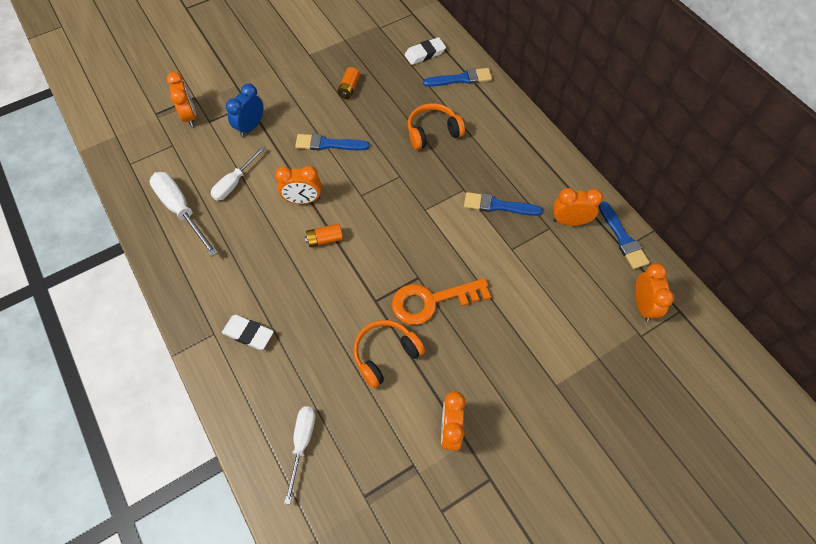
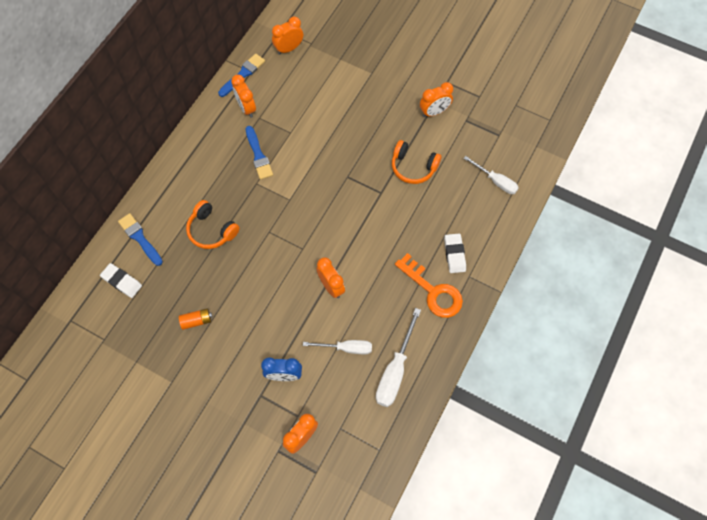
camera: 120 degrees left, 5 degrees up
white screwdriver [284,406,316,505] -> white screwdriver turned 120 degrees counterclockwise [464,156,518,194]
blue brush [295,134,370,151] -> none
orange battery [305,223,343,247] -> none
orange key [392,278,491,325] -> orange key moved to [395,253,463,318]

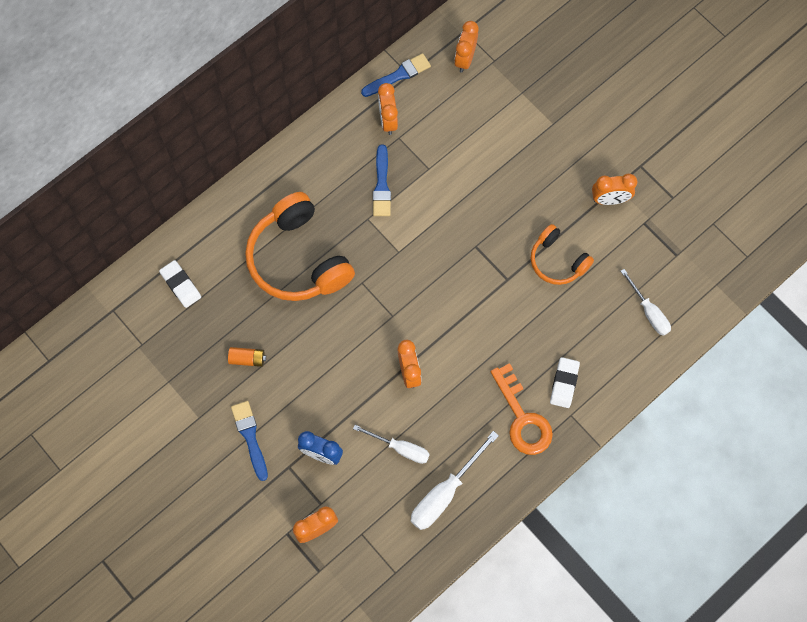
camera: 20 degrees right, 5 degrees up
blue brush [118,213,163,266] -> blue brush moved to [231,401,268,481]
orange headphones [186,200,240,249] -> orange headphones [245,192,355,301], size x1.78
orange clock [272,17,303,55] -> orange clock turned 60 degrees counterclockwise [454,21,478,73]

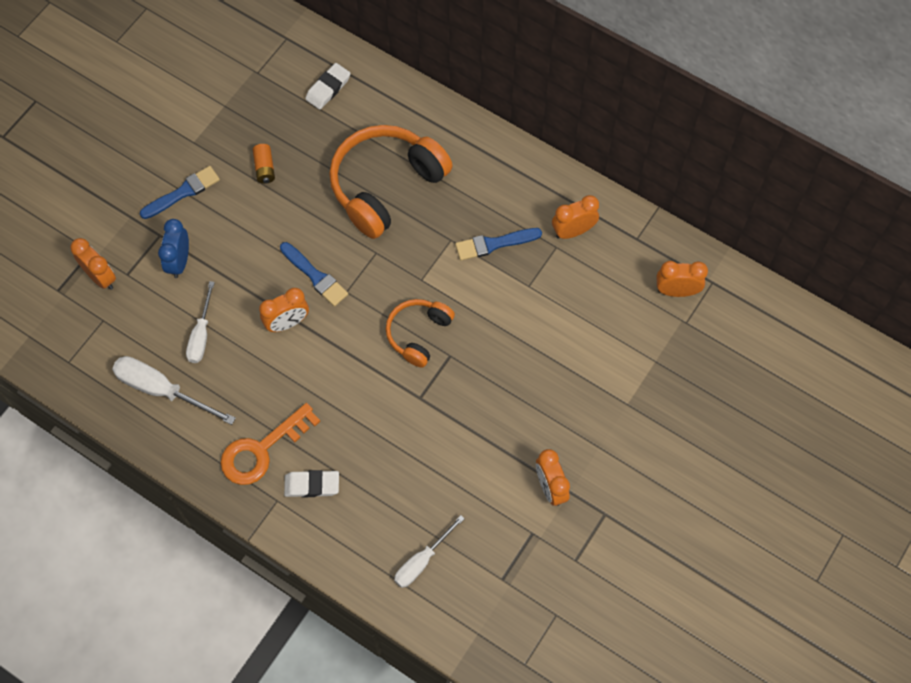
camera: 75 degrees right, 5 degrees down
blue brush [361,53,431,97] -> blue brush moved to [280,242,348,307]
orange headphones [531,224,594,285] -> orange headphones moved to [386,299,455,368]

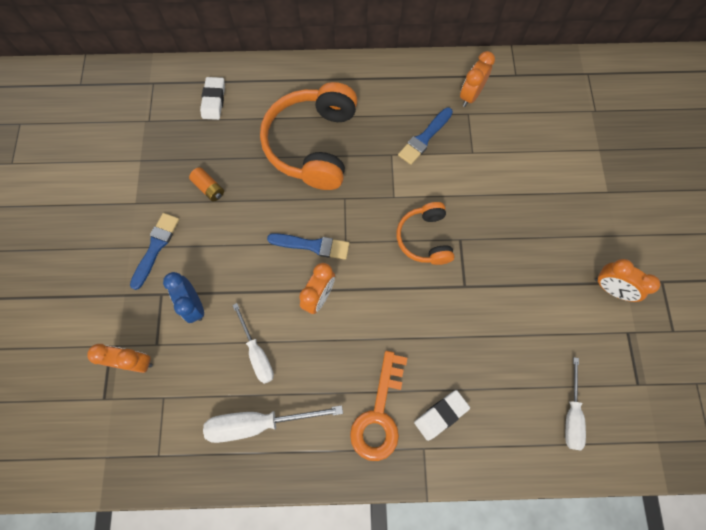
camera: 35 degrees left, 5 degrees up
orange clock [657,261,708,297] -> none

